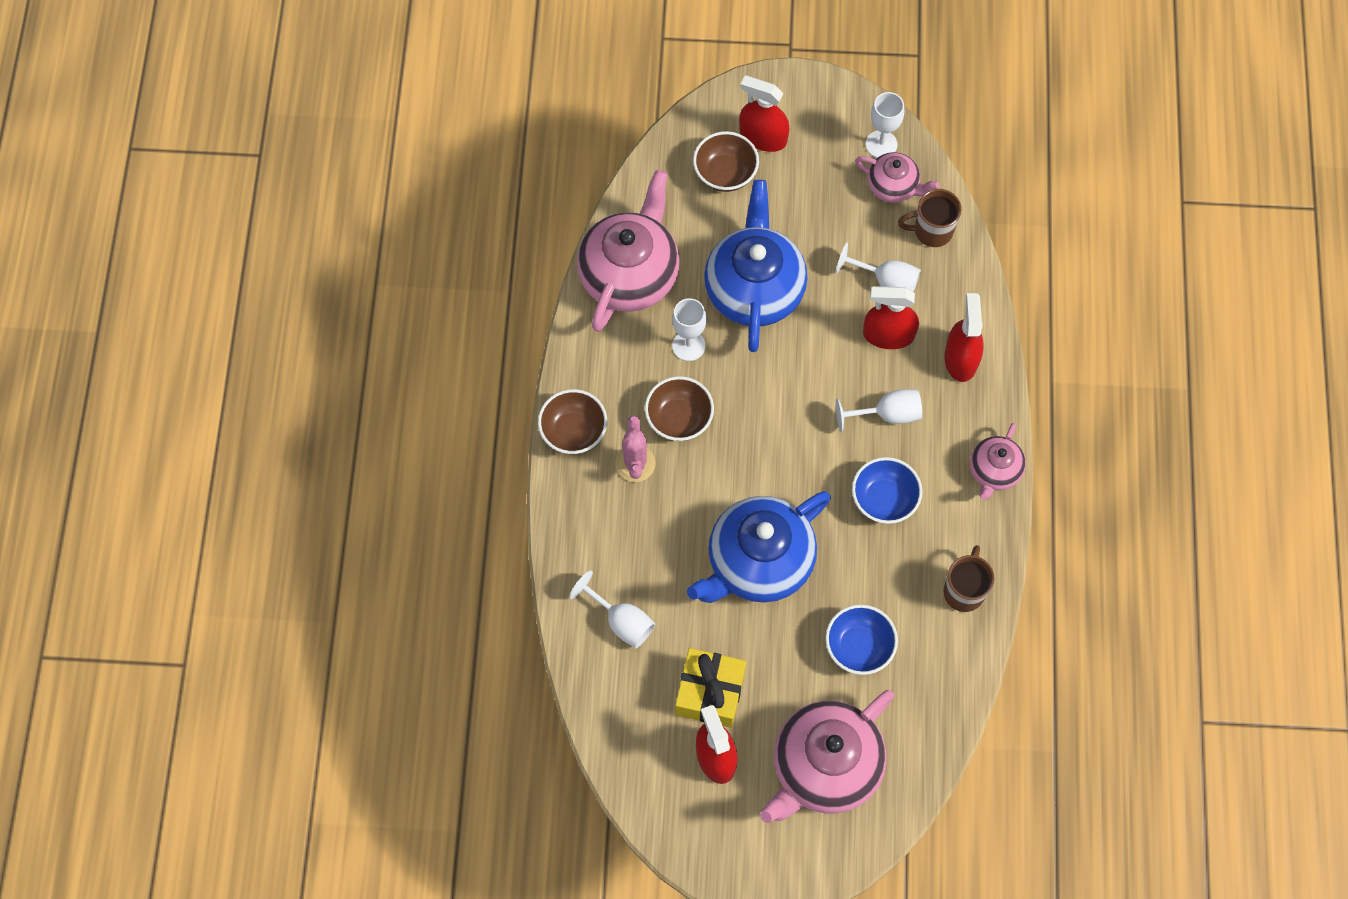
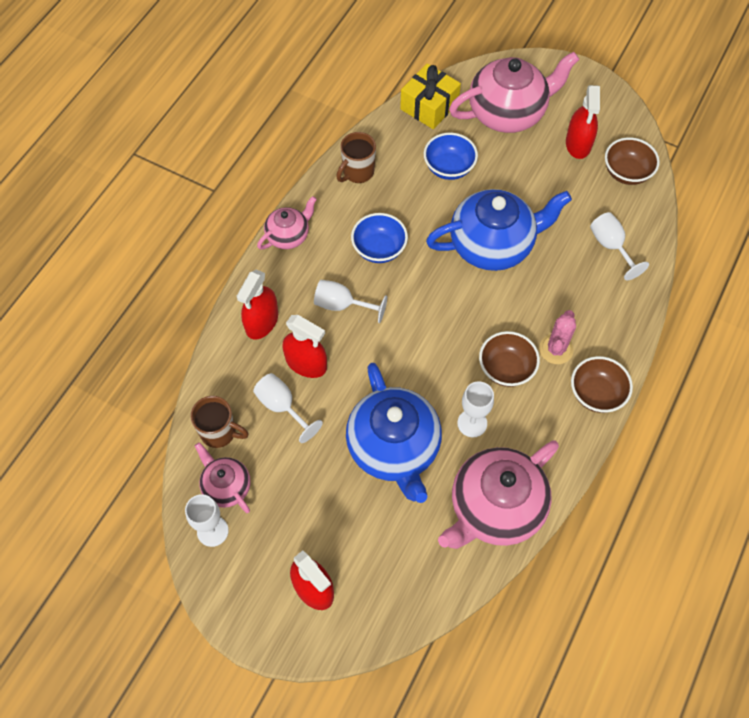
camera: 155 degrees left, 5 degrees down
yellow gift [675,648,746,728] -> yellow gift moved to [400,63,461,129]
brown bowl [693,131,759,192] -> brown bowl moved to [605,137,660,185]
blue teapot [704,180,807,352] -> blue teapot turned 45 degrees counterclockwise [346,363,442,503]

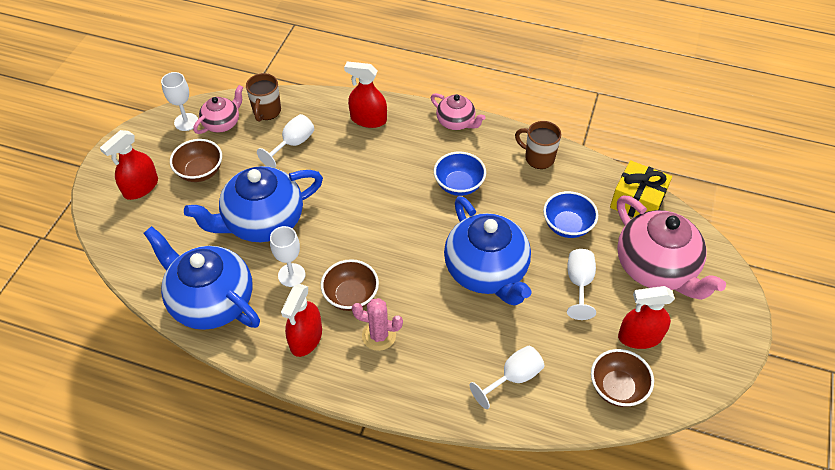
camera: 80 degrees right, 10 degrees down
red spray bottle [282,315,327,378] -> red spray bottle moved to [281,284,322,357]
white goblet [314,280,387,323] -> white goblet moved to [567,249,596,320]
pink teapot [438,440,559,549] -> blue teapot [144,226,260,330]
brown bowl [571,356,633,413] -> brown bowl moved to [170,139,222,182]

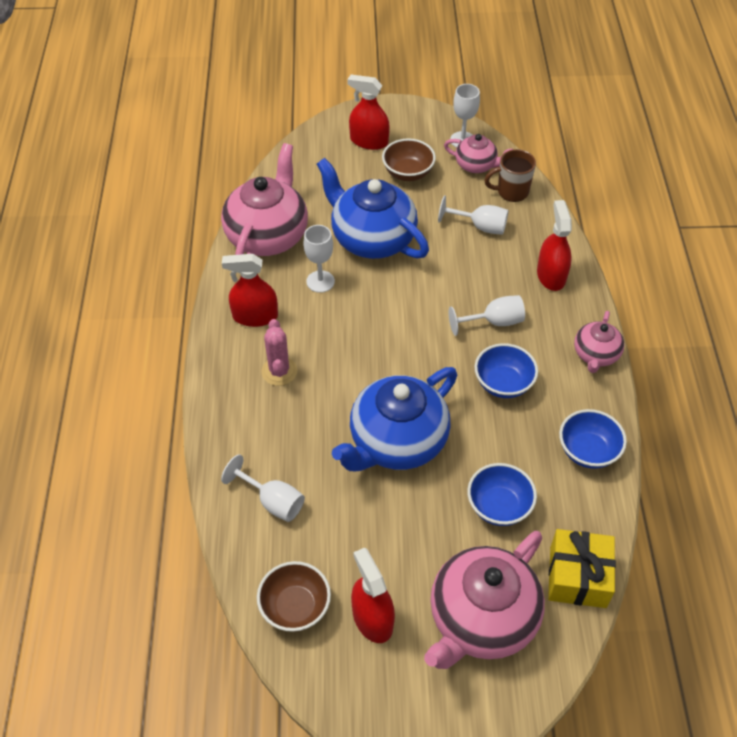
camera: 70 degrees right, 0 degrees up
blue teapot [144,226,260,330] -> pink teapot [221,143,308,256]
brown bowl [321,259,379,311] -> none
brown mug [515,121,561,169] -> blue bowl [559,409,627,469]
white goblet [567,249,596,320] -> white goblet moved to [449,295,525,336]

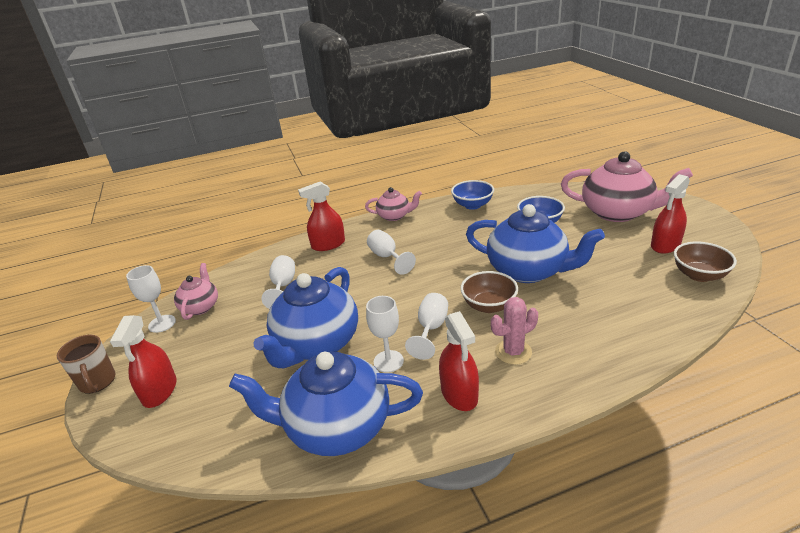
camera: 105 degrees left, 20 degrees down
pink teapot [221,143,308,256] -> blue teapot [229,352,423,456]
white goblet [221,454,305,522] -> white goblet moved to [405,293,448,360]
brown bowl [382,138,436,181] -> brown bowl moved to [460,271,518,313]
blue bowl [475,343,538,398] -> none
brown mug [484,149,536,202] -> brown mug moved to [57,335,115,394]
yellow gift [548,529,616,608] -> none

